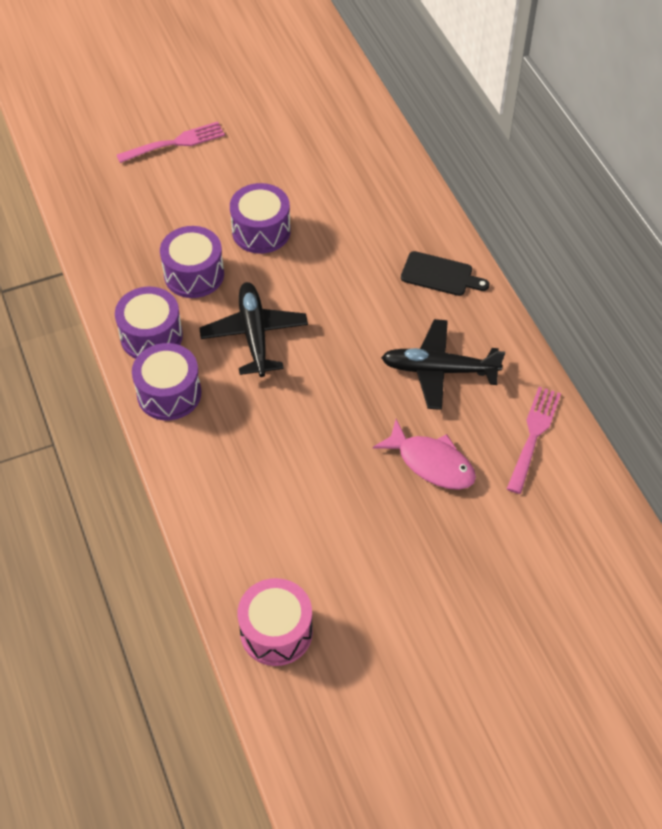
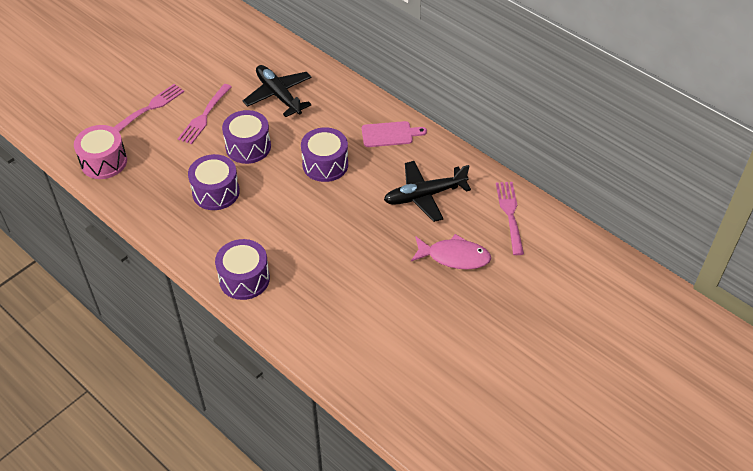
camera: 25 degrees left, 5 degrees down
purple drum [115,287,183,359] -> purple drum moved to [301,127,348,182]
black plane [199,282,308,377] -> black plane moved to [243,65,312,117]
pink drum [238,578,313,666] -> pink drum moved to [74,125,127,179]
black cutting board [401,251,490,296] -> pink cutting board [362,121,427,147]
none -> pink fork [178,84,232,144]

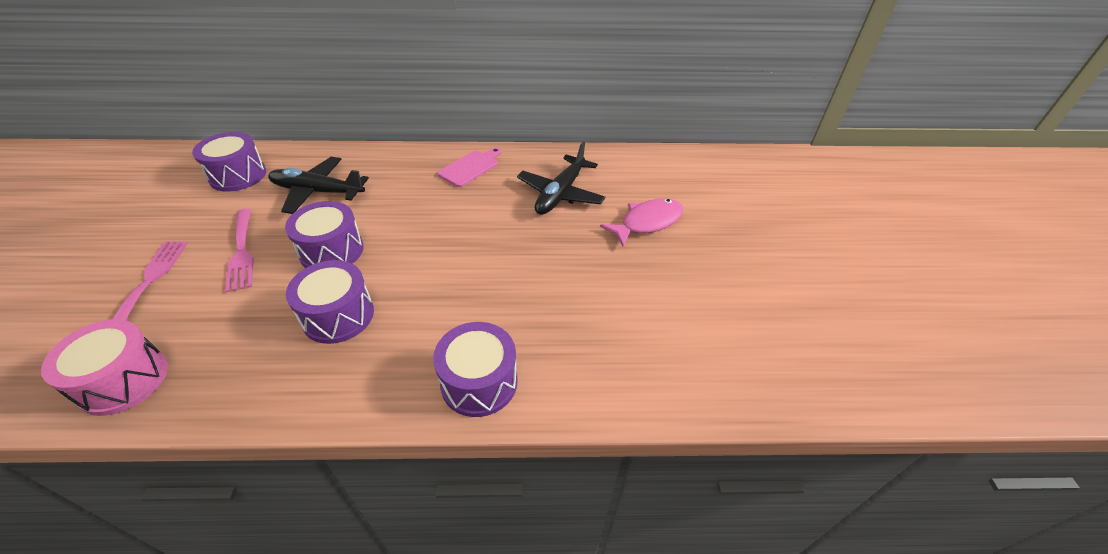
camera: 45 degrees left, 5 degrees down
purple drum [301,127,348,182] -> purple drum moved to [192,132,266,192]
pink fork [496,182,524,255] -> none

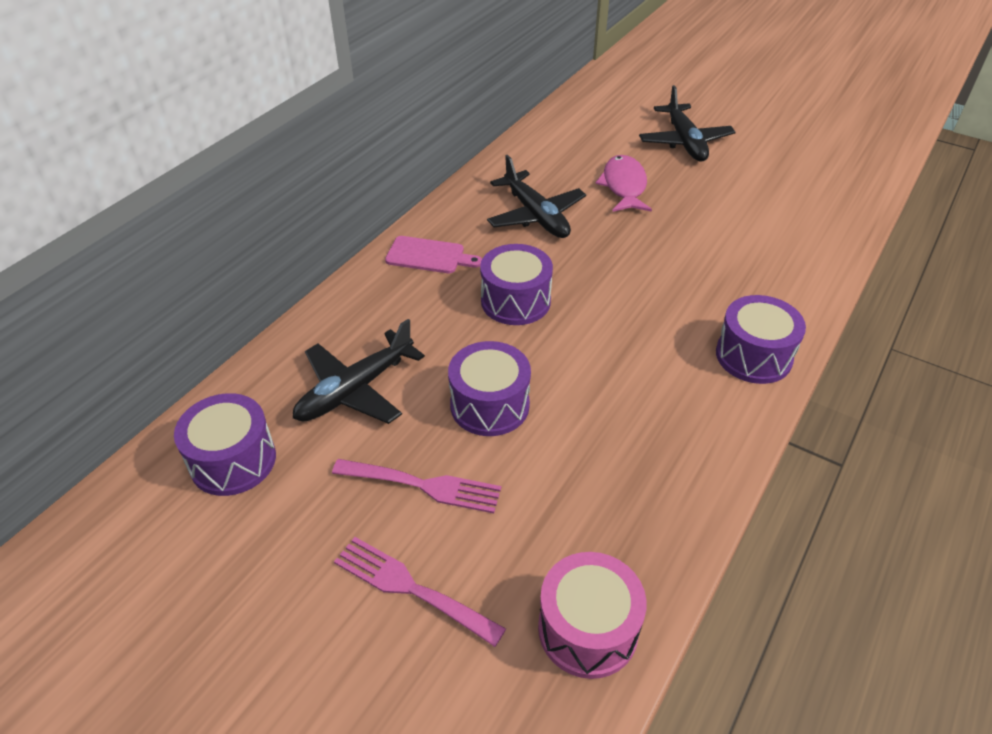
camera: 55 degrees left, 0 degrees up
purple drum [286,260,374,344] -> purple drum moved to [480,244,553,325]
pink cutting board [438,147,502,187] -> pink cutting board turned 120 degrees clockwise [385,236,482,273]
none -> black plane [639,85,736,162]

